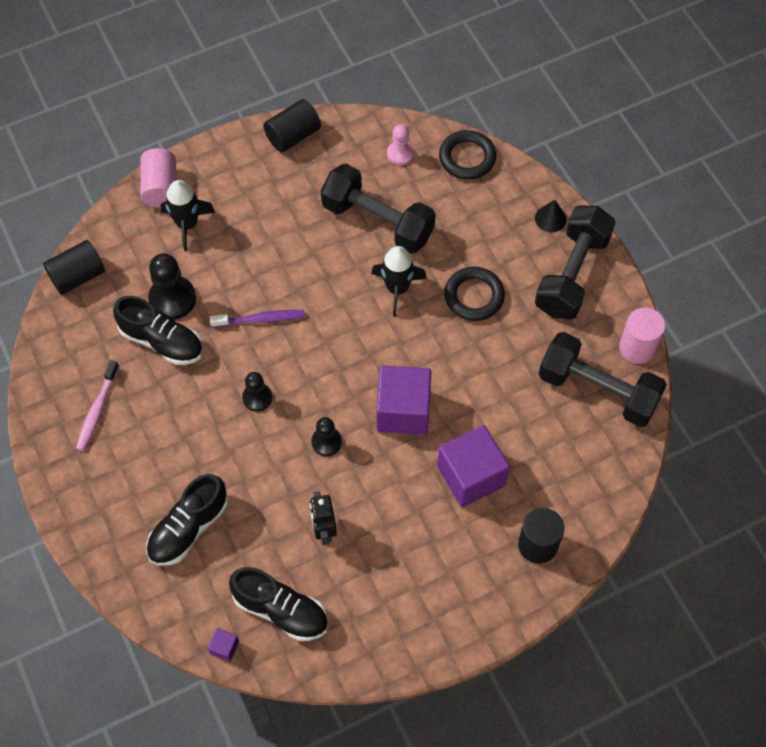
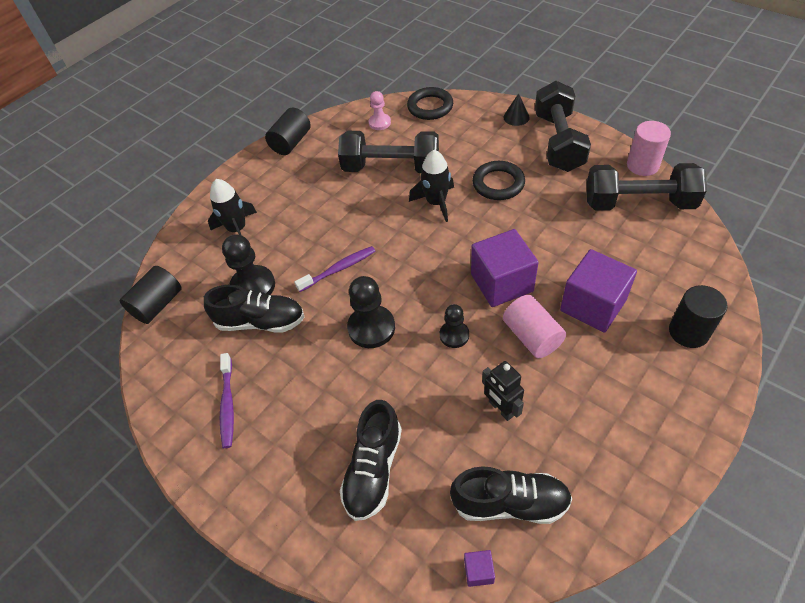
camera: 20 degrees left, 10 degrees down
pink toothbrush [76,360,119,451] -> purple toothbrush [220,353,234,448]
pink cylinder [140,148,176,208] -> pink cylinder moved to [503,295,566,358]
black pawn [242,372,272,411] -> black pawn [347,276,395,348], size x1.63

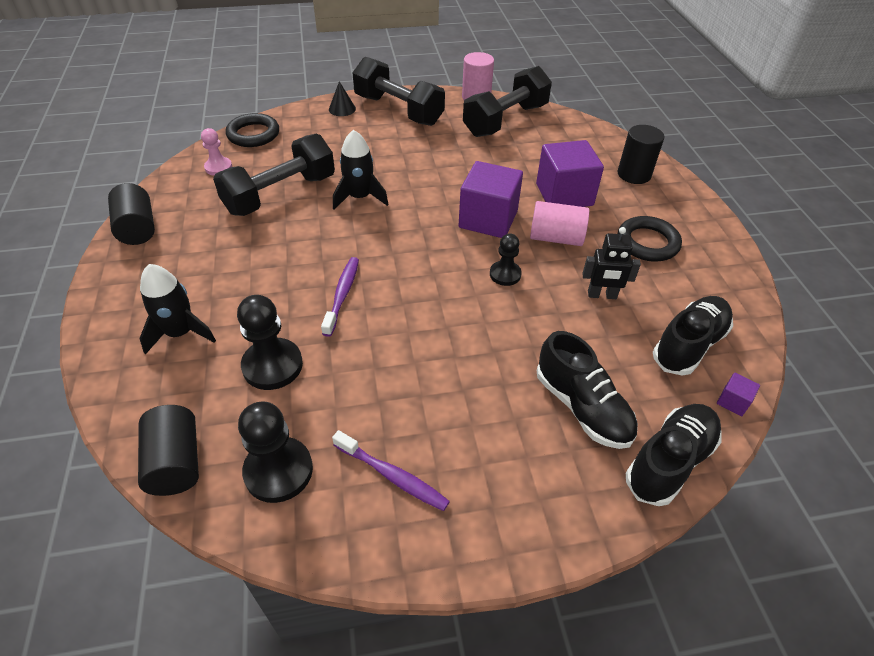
camera: 55 degrees left, 5 degrees down
black shoe [204,285,304,332] -> black shoe moved to [626,404,722,506]
black pawn [347,276,395,348] -> black pawn moved to [238,402,313,503]
black ring [472,161,525,200] -> black ring moved to [618,216,682,262]

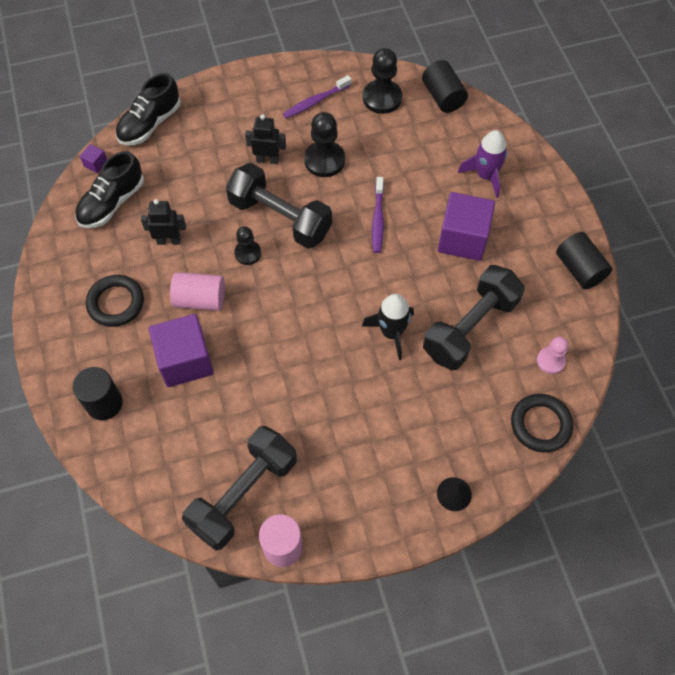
camera: 175 degrees right, 15 degrees up
black rocket [139,264,216,355] -> purple rocket [458,130,507,198]
black pawn [237,295,303,390] -> black pawn moved to [304,112,345,177]
purple toothbrush [332,430,450,511] -> purple toothbrush turned 60 degrees counterclockwise [283,75,352,119]
black dumbbell [352,57,445,126] -> black dumbbell moved to [226,163,332,249]
purple cube [459,161,523,238] -> purple cube moved to [438,192,495,261]
black shoe [537,331,638,449] -> none
none -> black robot [245,114,286,164]

